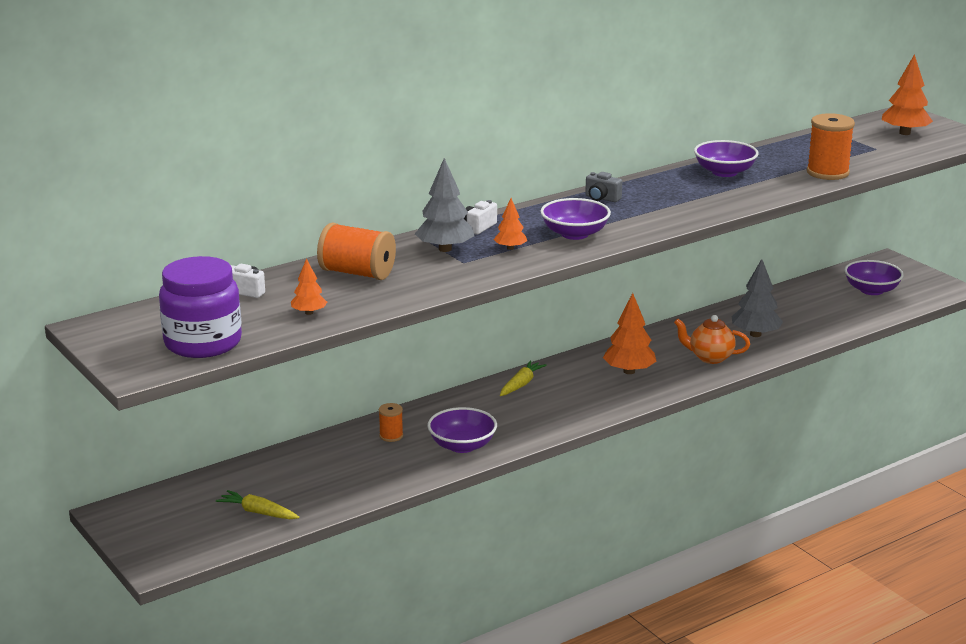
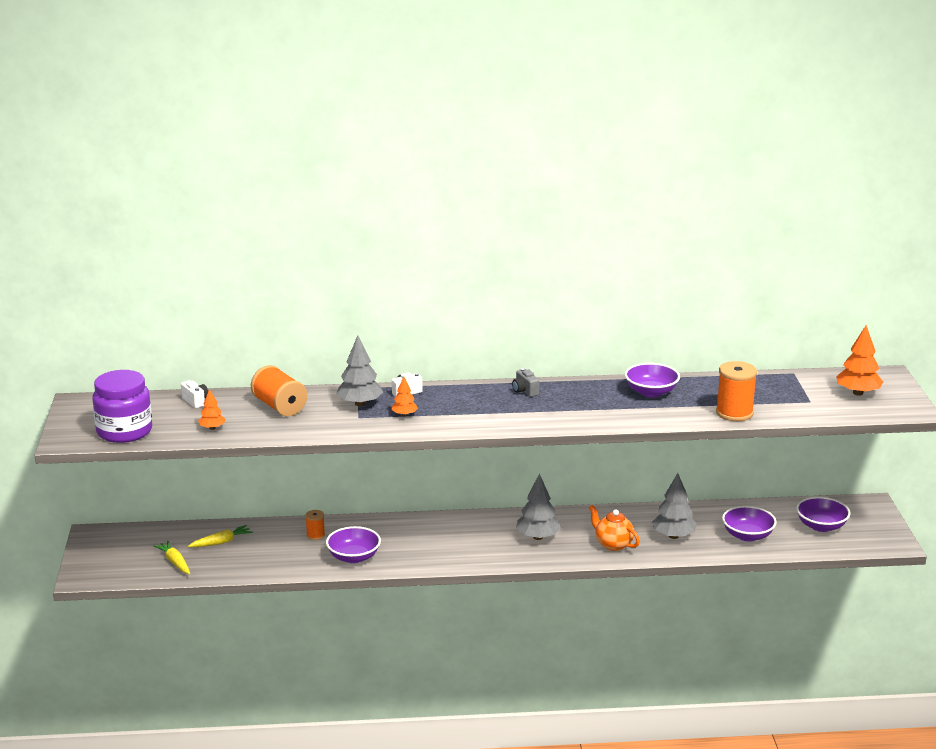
camera: 30 degrees right, 0 degrees up
yellow carrot [500,360,547,396] -> yellow carrot moved to [188,525,253,547]
purple bowl [540,198,611,240] -> purple bowl moved to [722,506,777,542]
orange tree [603,293,657,374] -> grey tree [516,474,561,540]

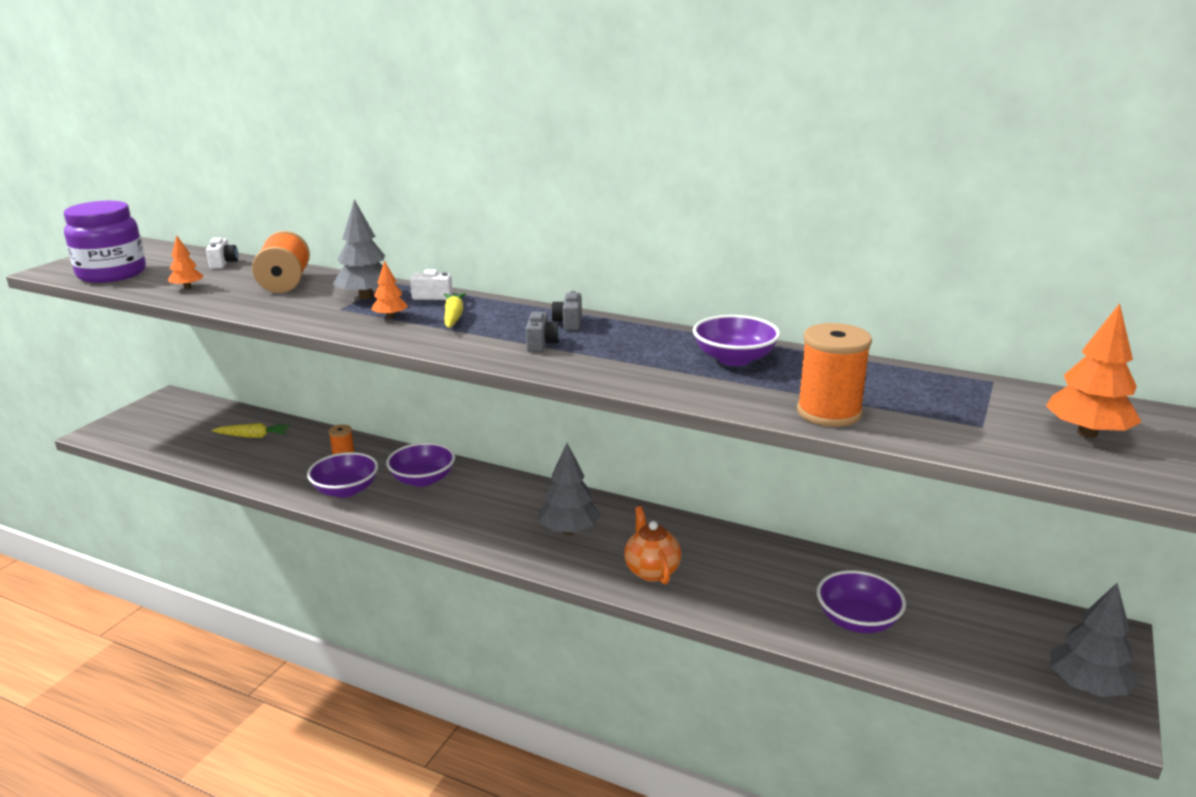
camera: 30 degrees right, 0 degrees up
yellow carrot [154,541,190,574] -> yellow carrot moved to [444,293,466,328]
grey tree [652,473,697,539] -> grey tree moved to [1051,583,1138,697]
purple bowl [796,497,850,532] -> purple bowl moved to [386,442,455,487]
none -> grey camera [526,312,560,352]

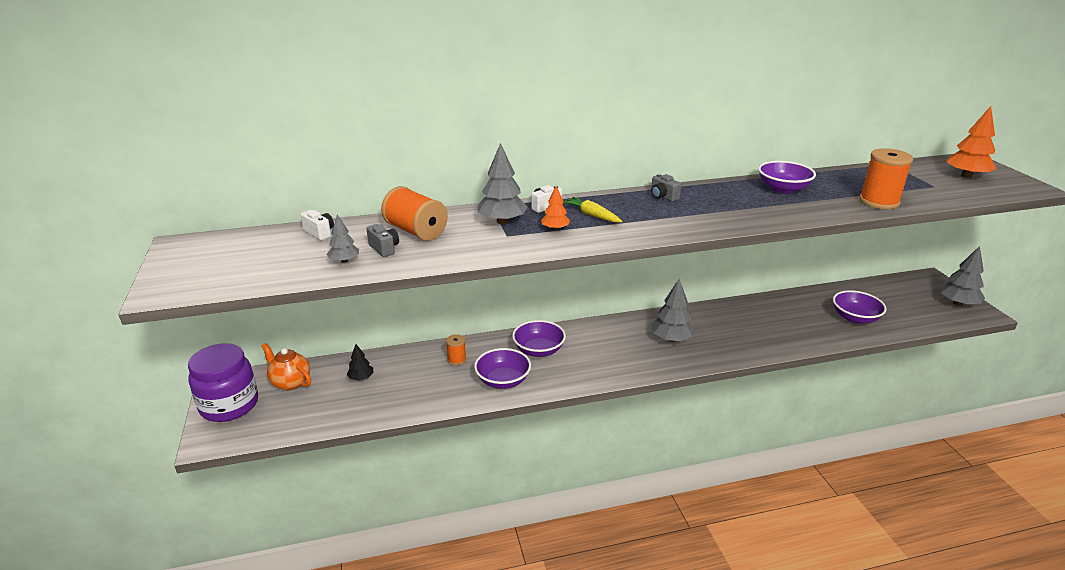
camera: 40 degrees left, 5 degrees up
purple jar [64,201,146,283] -> purple jar moved to [188,343,258,422]
orange tree [168,236,203,289] -> grey tree [327,215,359,263]
yellow carrot [212,423,290,438] -> black tree [347,344,374,381]
grey camera [526,312,560,352] -> grey camera moved to [366,224,399,257]
orange teapot [624,506,681,585] -> orange teapot moved to [262,343,311,390]

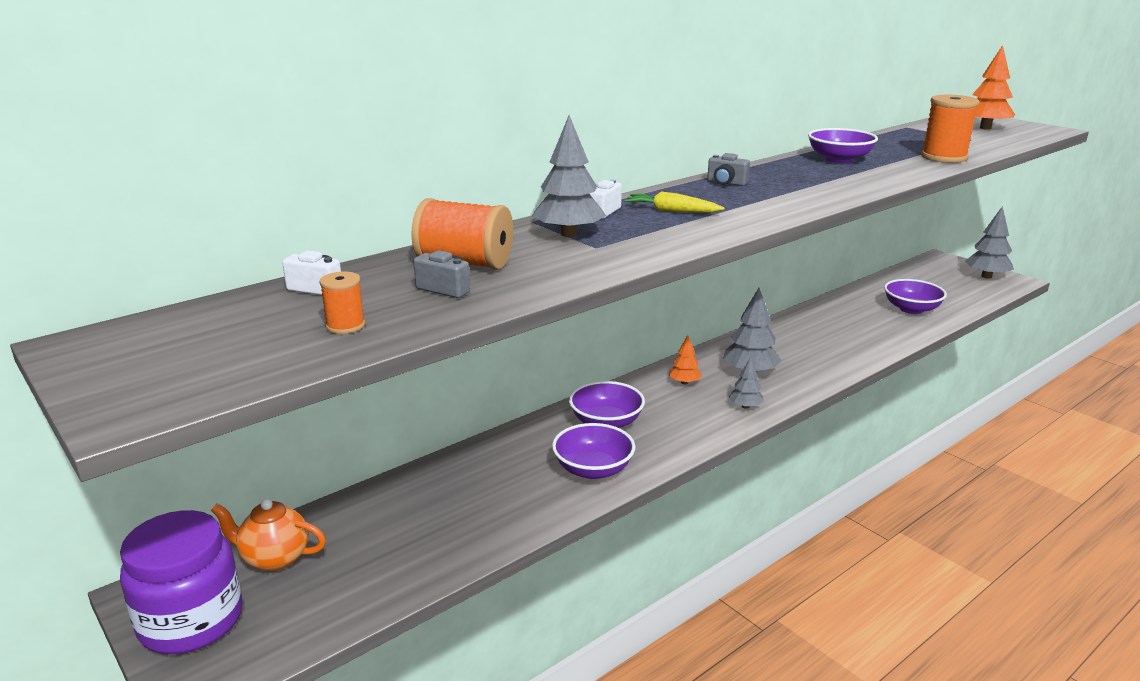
camera: 25 degrees left, 5 degrees down
grey tree [327,215,359,263] -> grey tree moved to [729,357,764,409]
black tree [347,344,374,381] -> none
orange spool [446,334,466,365] -> orange spool moved to [319,271,365,334]
orange tree [541,186,570,231] -> orange tree moved to [669,335,702,384]

